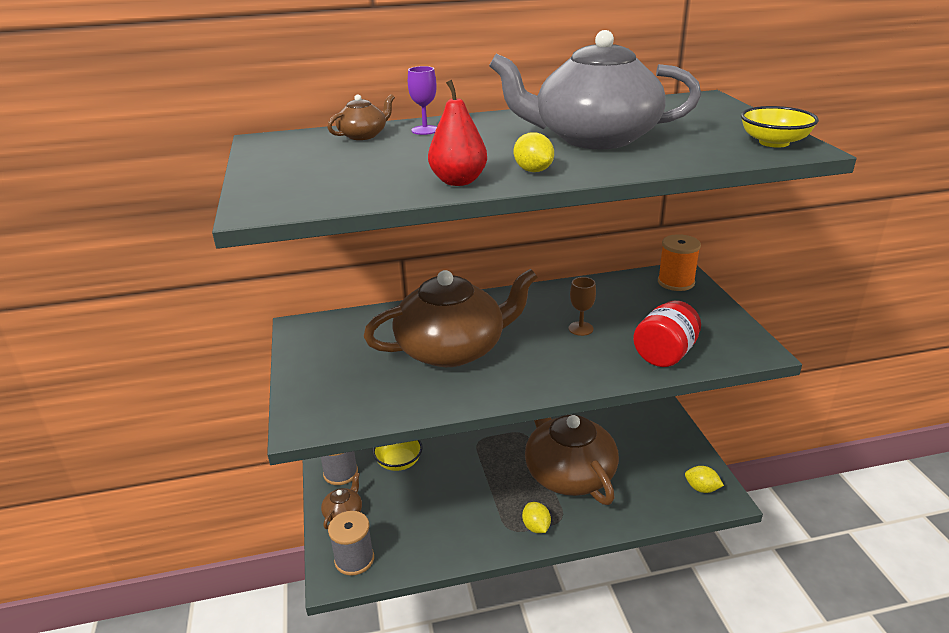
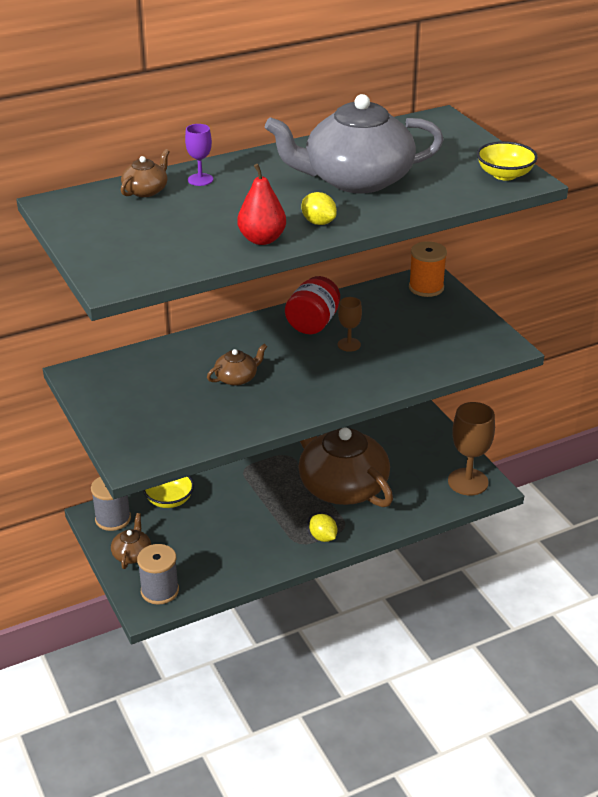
camera: 15 degrees left, 5 degrees up
brown teapot [364,269,538,367] -> brown teapot [207,344,267,386], size x0.42
red jar [633,301,701,367] -> red jar moved to [285,276,340,334]
yellow lemon [685,466,724,493] -> brown goblet [448,402,495,495]

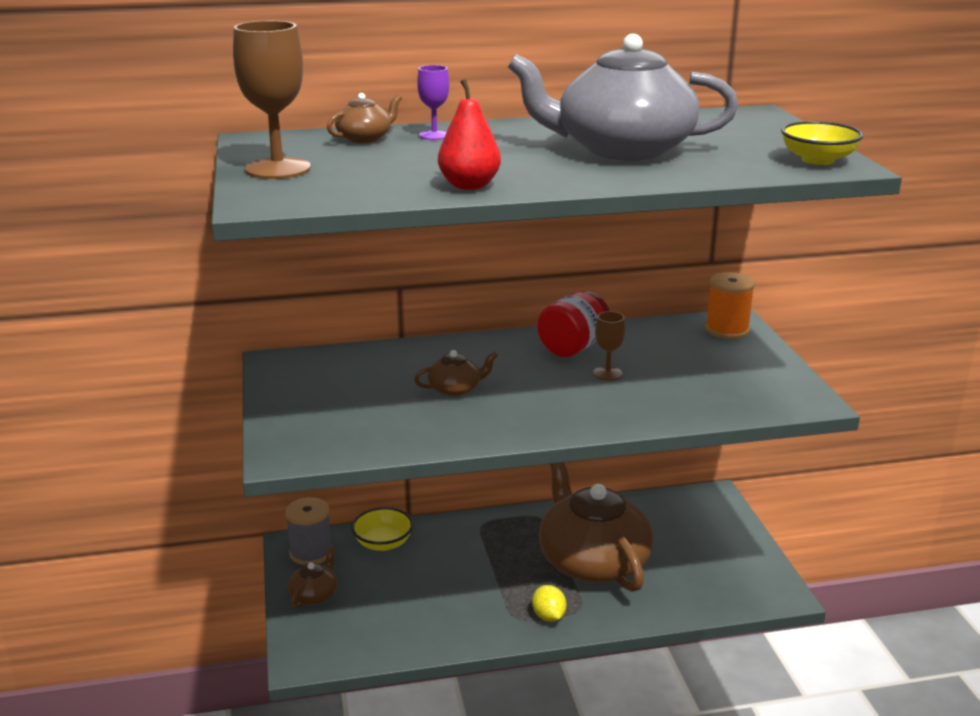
camera: 15 degrees right, 10 degrees down
grey spool [137,544,179,605] -> none
yellow lemon [302,192,337,225] -> none
brown goblet [448,402,495,495] -> brown goblet moved to [233,21,311,179]

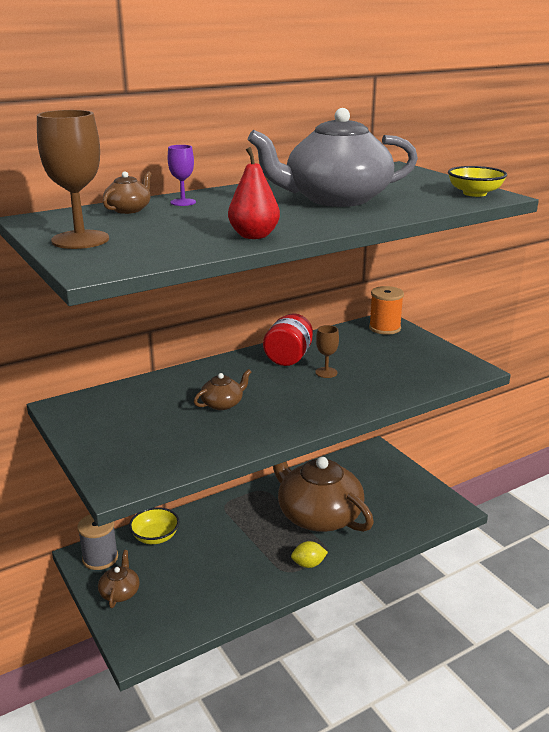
camera: 20 degrees left, 0 degrees up
yellow lemon [532,585,566,622] -> yellow lemon turned 60 degrees counterclockwise [291,541,328,568]

